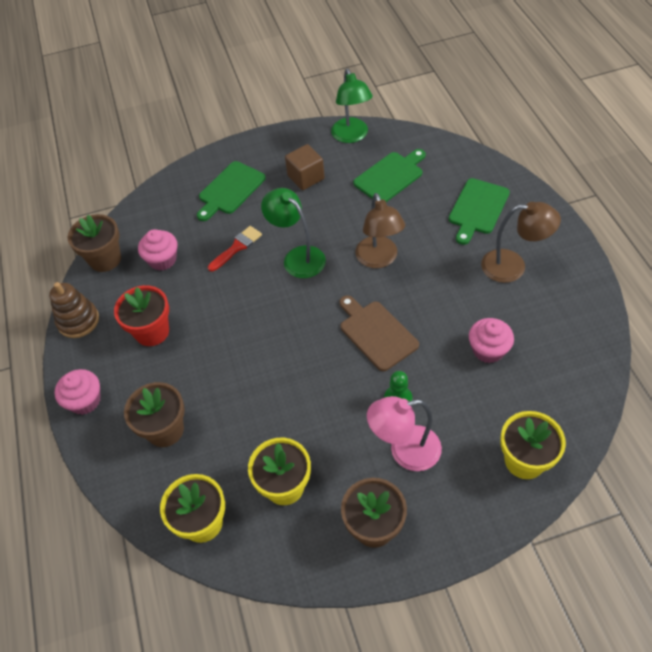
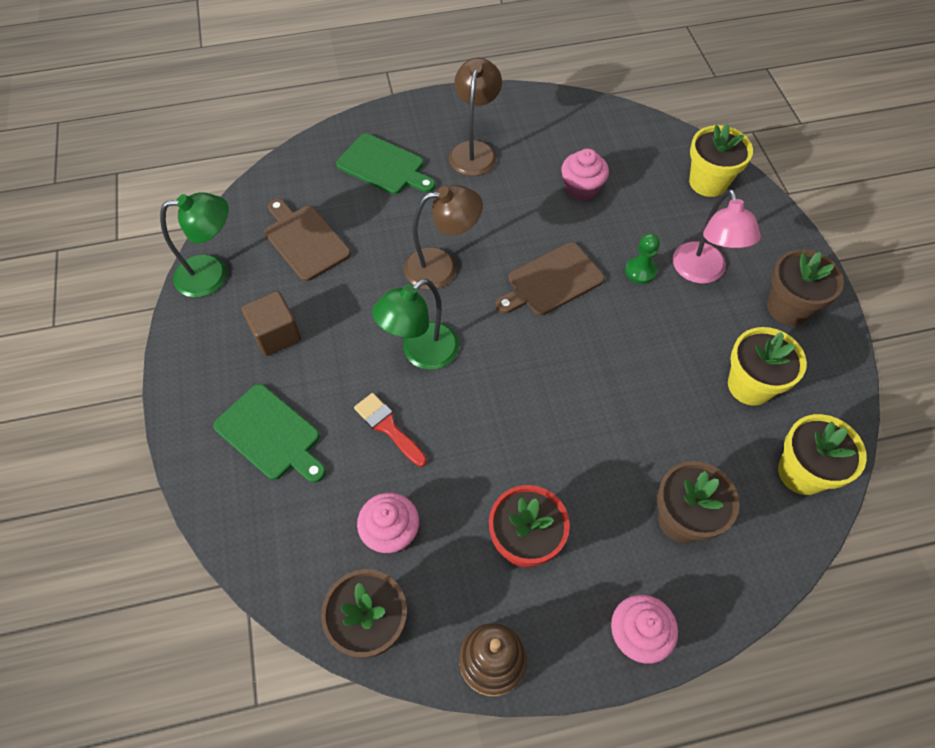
camera: 90 degrees left, 5 degrees up
green cutting board [353,149,426,202] -> brown cutting board [264,199,351,281]

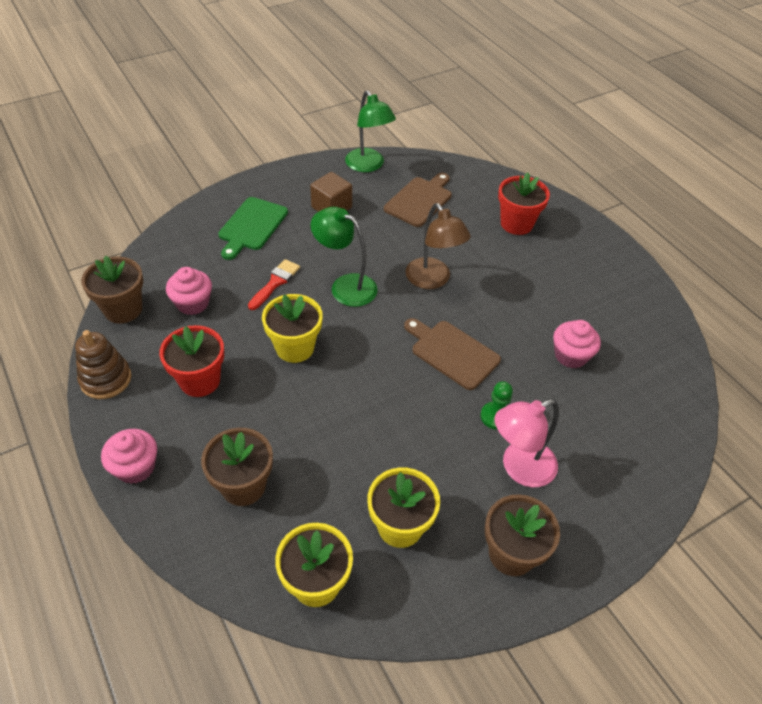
camera: 70 degrees right, 10 degrees down
green cutting board [336,133,435,194] -> red flower pot [498,172,550,235]
brown lamp [449,58,502,176] -> none
yellow flower pot [689,124,753,197] -> yellow flower pot moved to [262,294,323,363]

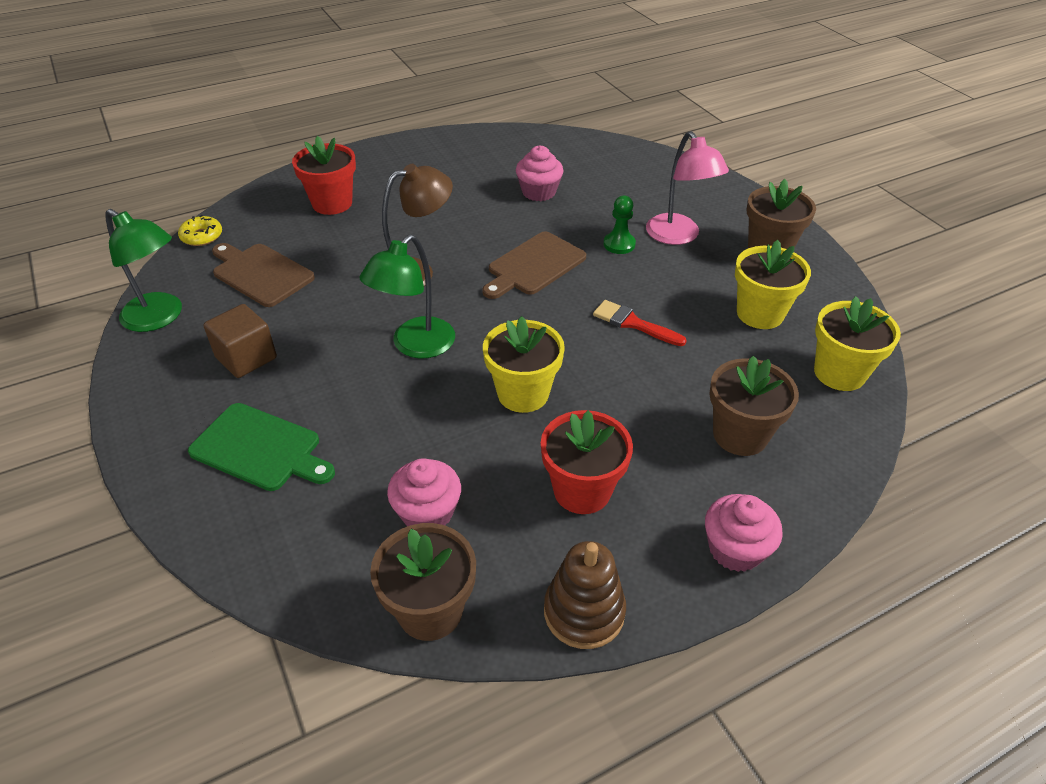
camera: 85 degrees left, 5 degrees down
red brush [248,259,300,310] -> red brush moved to [593,300,687,346]
green lamp [345,90,396,172] -> green lamp turned 60 degrees clockwise [105,209,182,332]
none -> yellow donut [178,215,222,246]

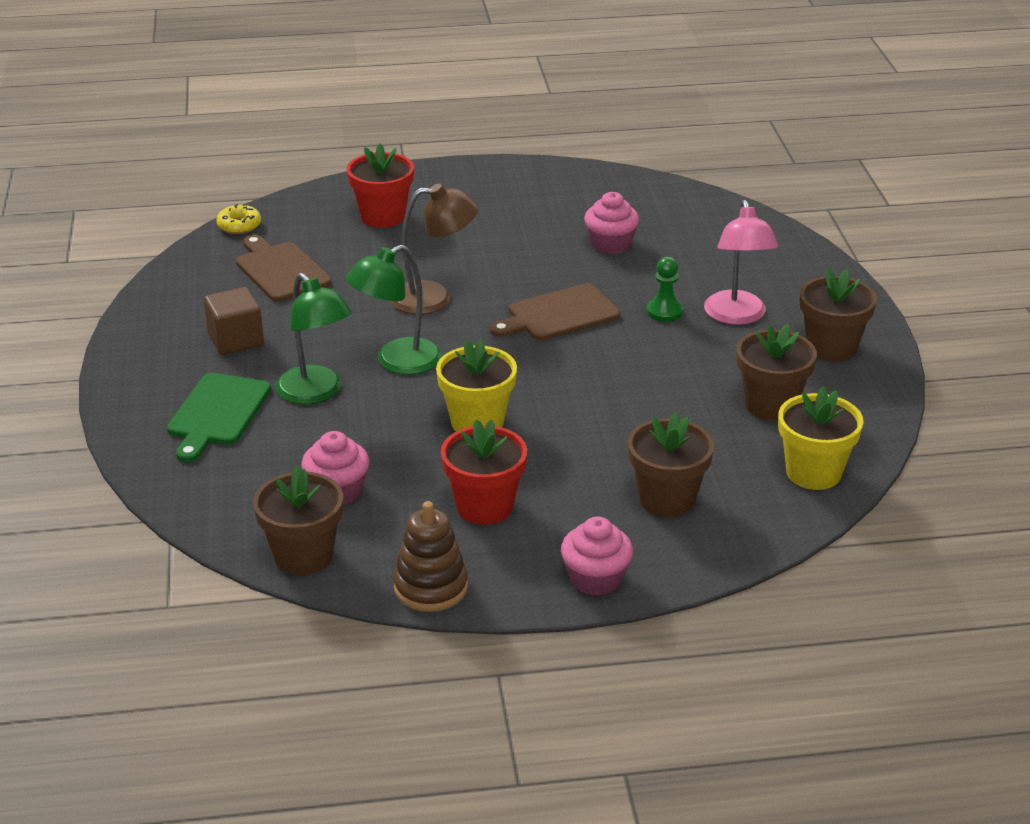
camera: 20 degrees right, 10 degrees down
green lamp [105,209,182,332] -> green lamp moved to [275,273,352,404]
green cutting board [188,403,335,491] -> green cutting board turned 60 degrees clockwise [167,373,271,462]
red brush [593,300,687,346] -> none
yellow flower pot [735,240,811,329] -> brown flower pot [737,324,817,420]

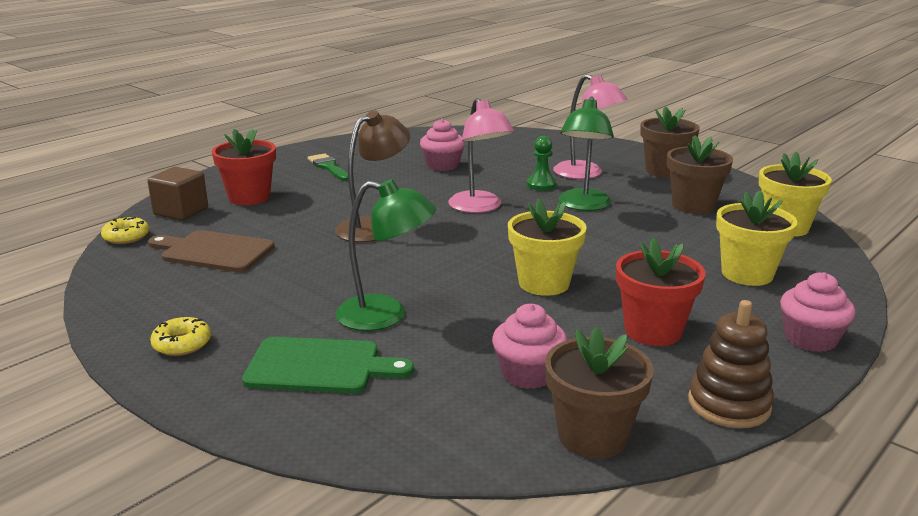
camera: 40 degrees left, 10 degrees down
green cutting board [167,373,271,462] -> green cutting board turned 60 degrees counterclockwise [242,337,414,393]
brown cube [204,287,264,355] -> brown cube moved to [147,167,208,220]
green lamp [345,245,442,375] -> green lamp moved to [559,96,614,211]
brown cutting board [490,283,620,341] -> pink lamp [448,98,514,213]
brown flower pot [628,412,714,517] -> yellow flower pot [716,191,797,286]
none -> yellow donut [150,317,211,356]
none -> green brush [308,153,348,181]

